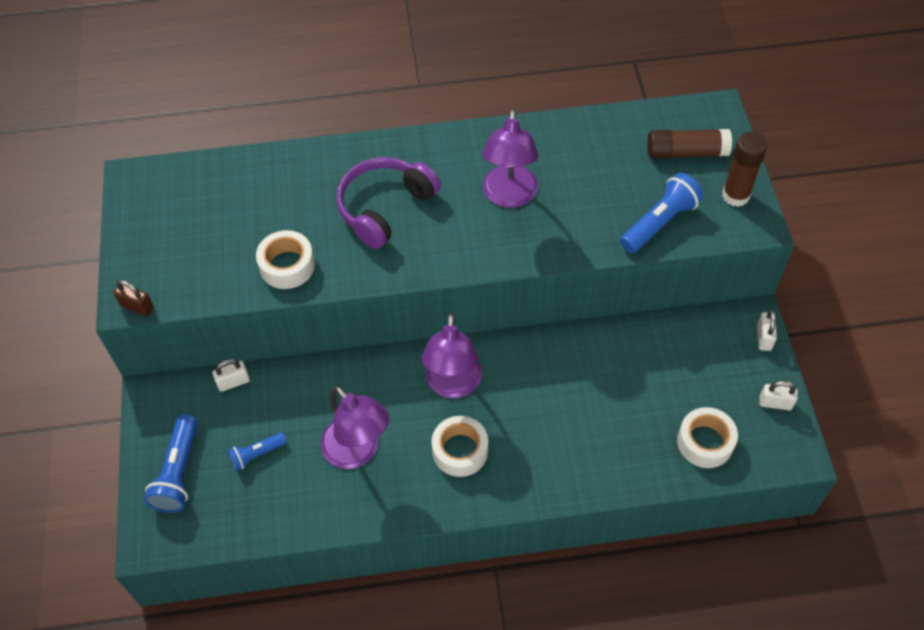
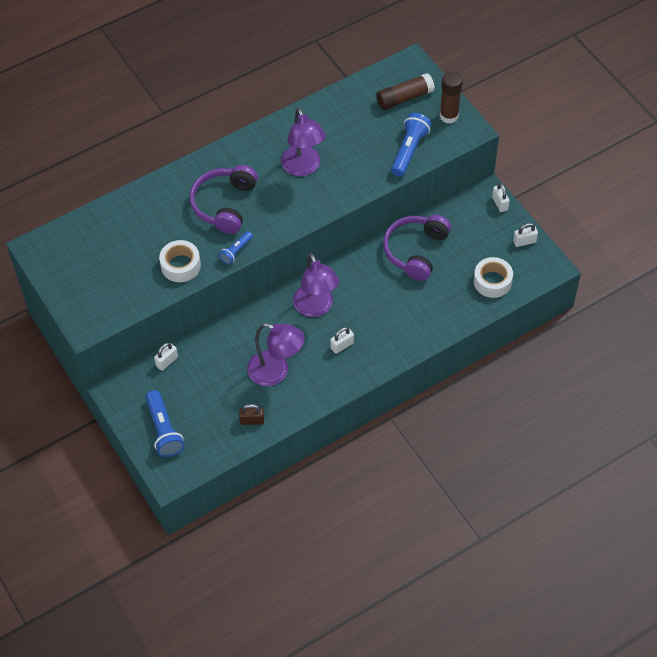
camera: 25 degrees left, 0 degrees up
brown padlock [113,280,154,317] -> brown padlock moved to [239,404,264,425]
blue flashlight [228,432,287,471] -> blue flashlight moved to [219,231,253,265]
white tape [432,416,488,477] -> white padlock [330,327,354,354]
none -> purple headphones [383,215,451,281]

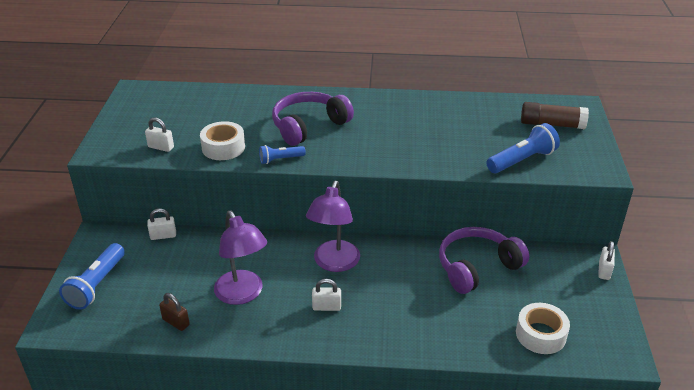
camera: 35 degrees right, 20 degrees down
purple lamp [281,108,326,176] -> none
brown glue stick [440,71,463,124] -> none
white padlock [513,223,538,247] -> white padlock moved to [145,118,174,152]

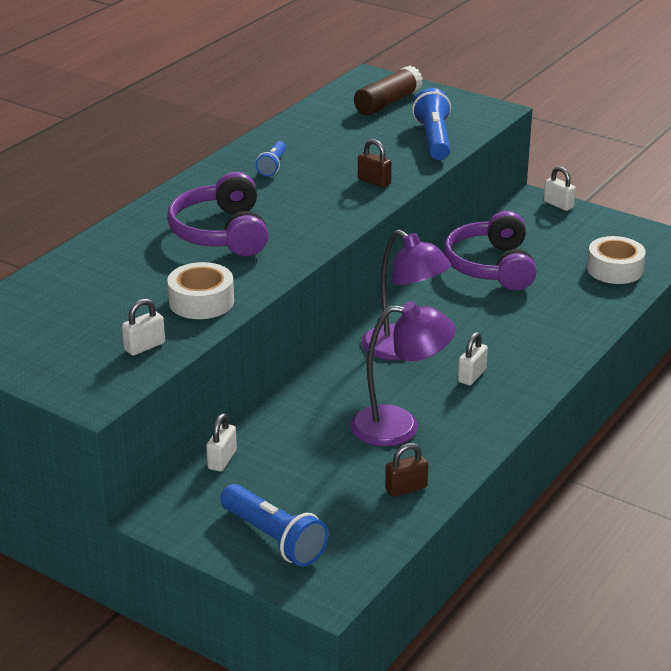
camera: 60 degrees left, 5 degrees down
blue flashlight [259,145,306,164] -> blue flashlight moved to [256,141,286,176]
none -> brown padlock [358,139,392,188]

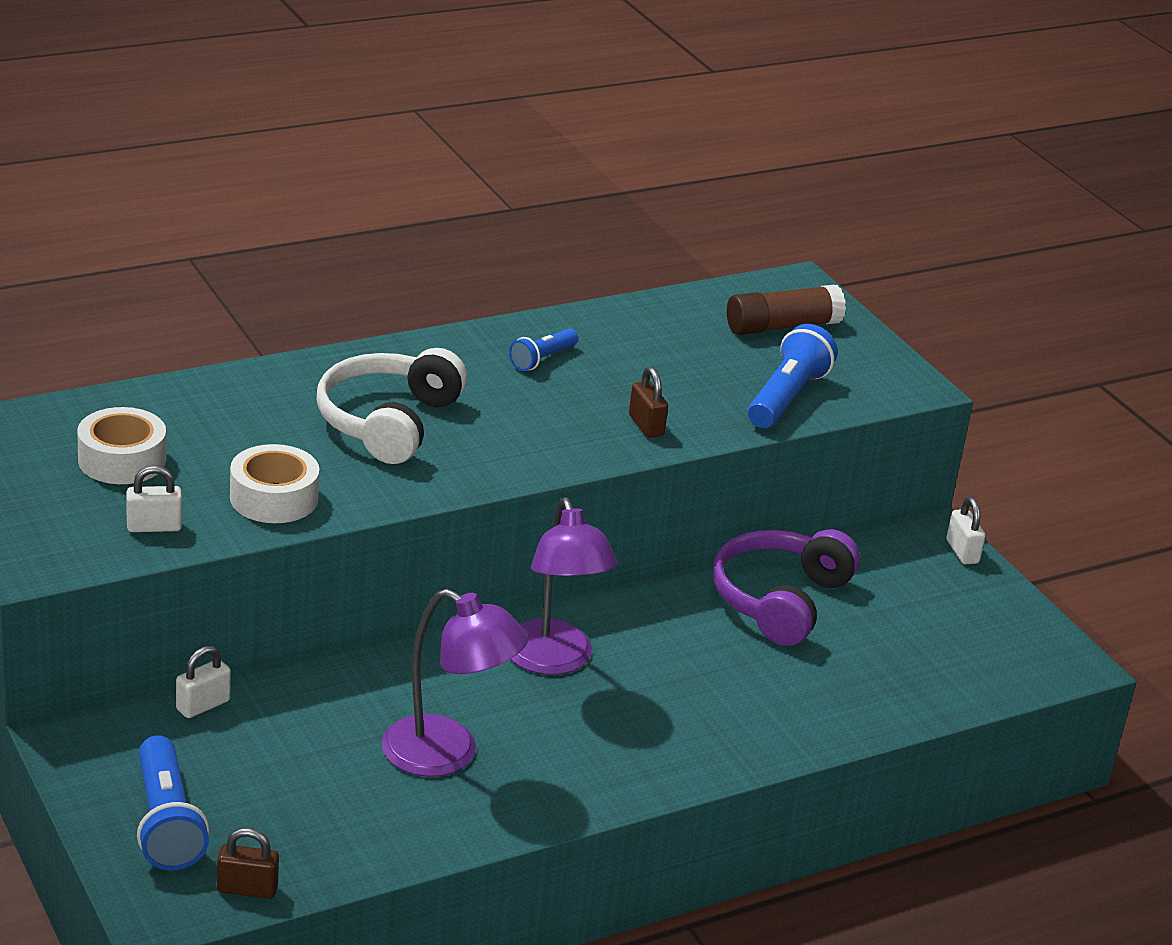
camera: 25 degrees right, 0 degrees up
purple headphones [167,172,269,256] -> white headphones [317,348,467,464]
brown padlock [385,443,428,497] -> brown padlock moved to [217,828,279,899]
white padlock [458,332,488,385] -> none
white tape [587,236,646,284] -> white tape moved to [77,407,166,484]

